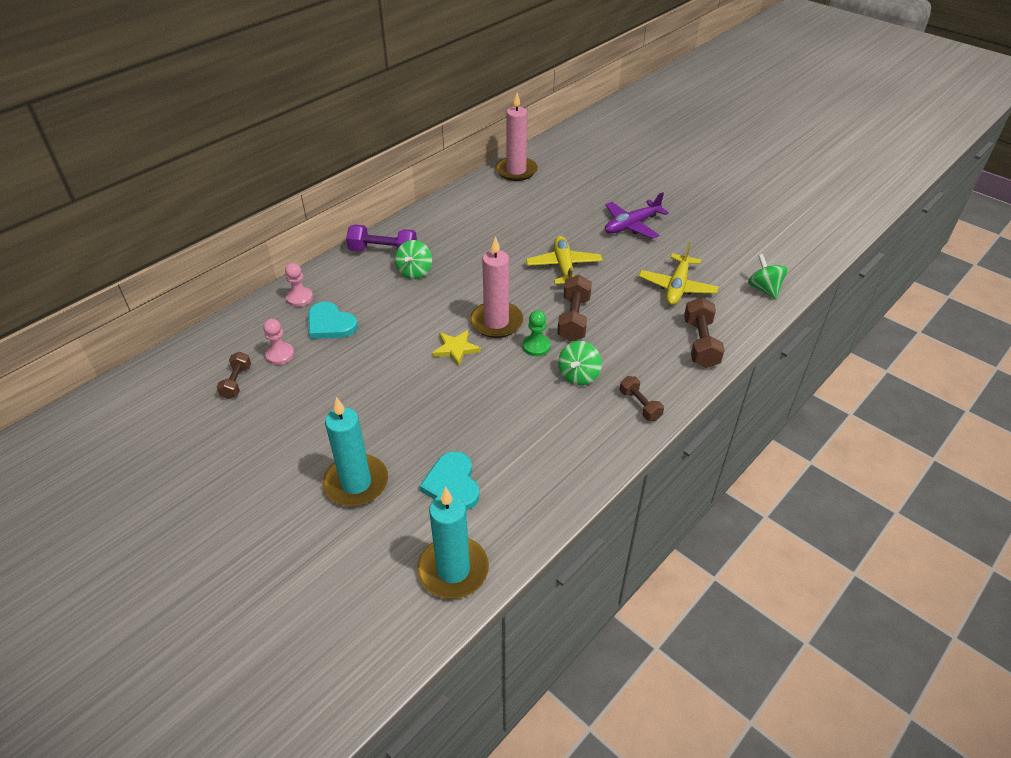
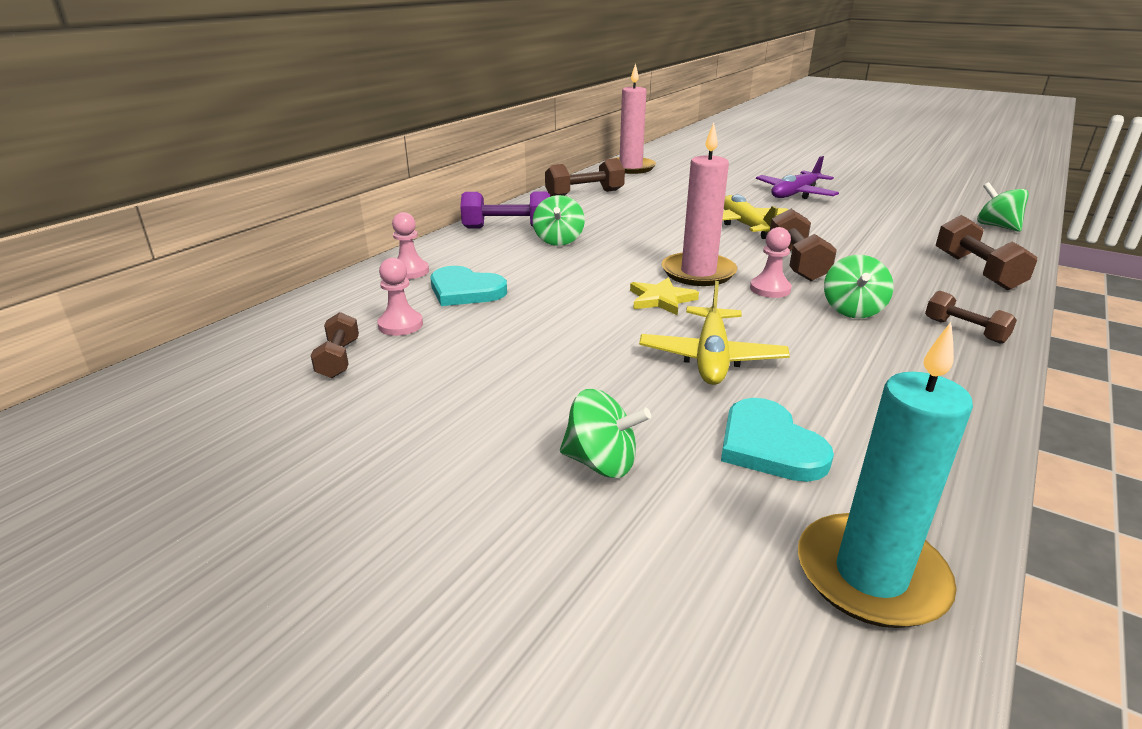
camera: 10 degrees left, 15 degrees down
turquoise candle [322,397,388,507] -> green spinning top [560,389,651,478]
green pawn [523,310,551,356] -> pink pawn [750,227,792,298]
yellow plane [639,242,718,305] -> yellow plane moved to [639,281,790,385]
none -> brown dumbbell [545,158,625,197]

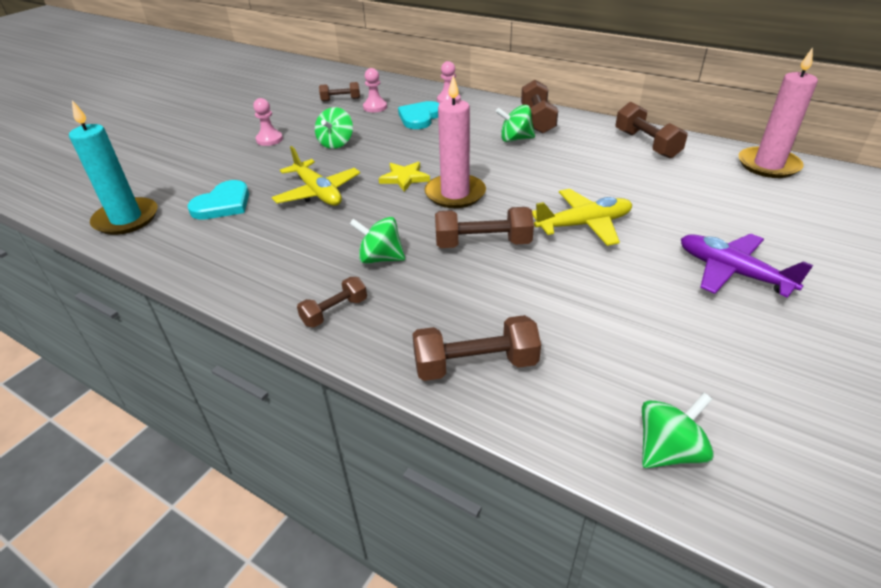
camera: 90 degrees right, 10 degrees up
purple dumbbell [460,192,550,229] -> brown dumbbell [521,80,558,134]
green spinning top [560,389,651,478] -> green spinning top moved to [315,107,353,149]
yellow plane [639,281,790,385] -> yellow plane turned 135 degrees counterclockwise [272,146,360,206]
turquoise heart [721,398,834,482] -> turquoise heart turned 150 degrees clockwise [187,180,249,220]
pink pawn [750,227,792,298] -> pink pawn moved to [253,98,283,146]

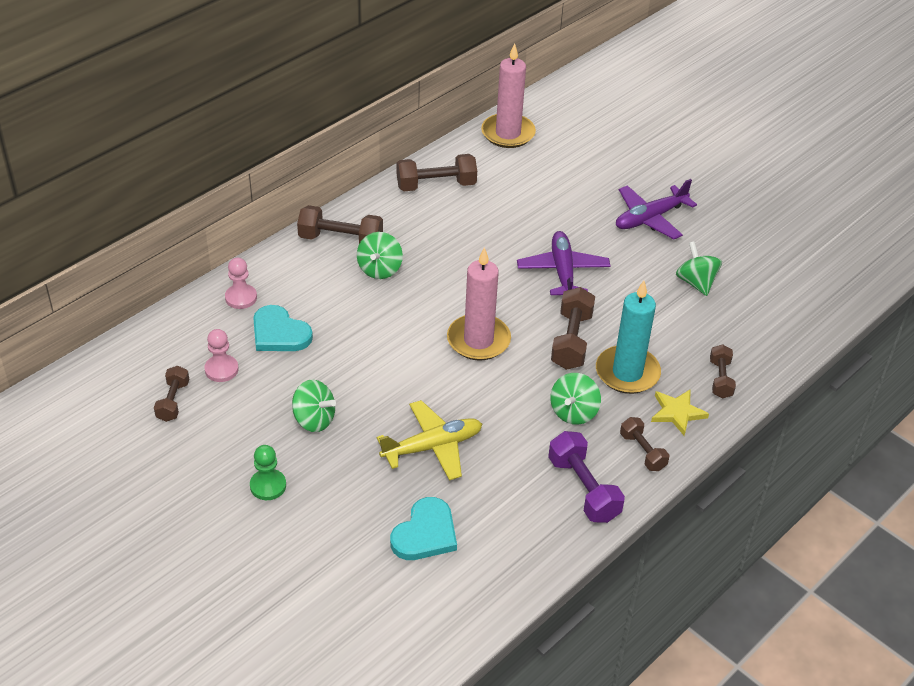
camera: 80 degrees left, 5 degrees up
turquoise candle [69,100,157,235] -> turquoise candle moved to [596,281,661,394]
turquoise heart [187,180,249,220] -> turquoise heart turned 75 degrees clockwise [390,497,457,560]
pink pawn [253,98,283,146] -> green pawn [250,445,286,500]
yellow star [379,162,430,192] -> yellow star moved to [651,390,709,436]
brown dumbbell [412,315,541,381] -> brown dumbbell [710,344,736,399], size x0.62
yellow plane [532,189,632,246] -> purple plane [517,231,611,295]
green spinning top [642,393,714,468] -> green spinning top moved to [676,241,722,296]
none -> purple dumbbell [548,431,625,523]

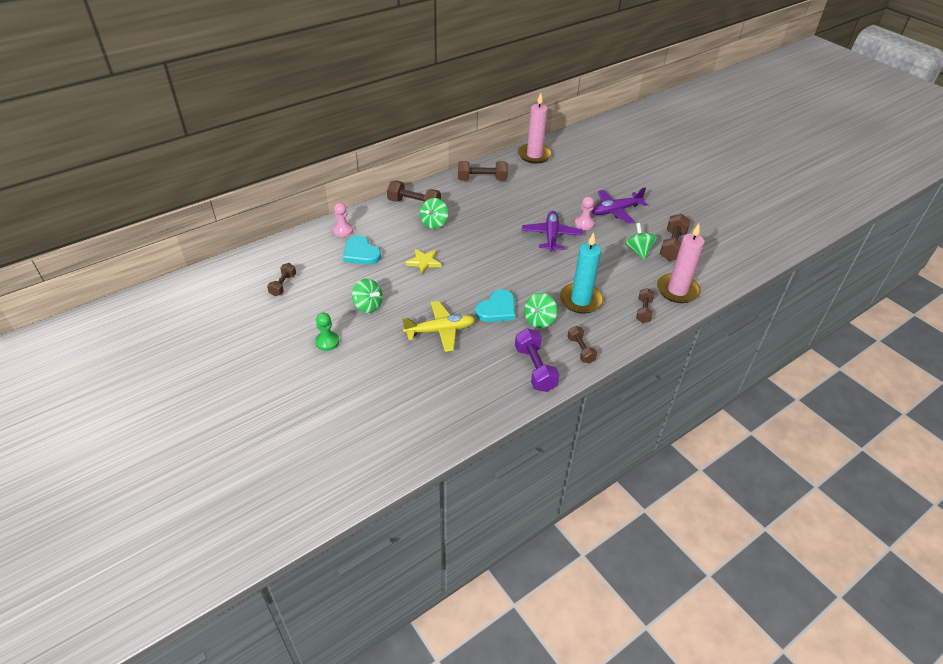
camera: 10 degrees right, 0 degrees up
pink pawn [204,329,239,382] -> pink pawn moved to [575,197,595,230]
turquoise heart [390,497,457,560] -> turquoise heart moved to [475,289,515,322]
pink candle [447,247,511,360] -> pink candle moved to [657,224,704,303]
brown dumbbell [551,287,595,370] -> brown dumbbell moved to [660,214,690,261]
yellow star [651,390,709,436] -> yellow star moved to [405,249,442,275]

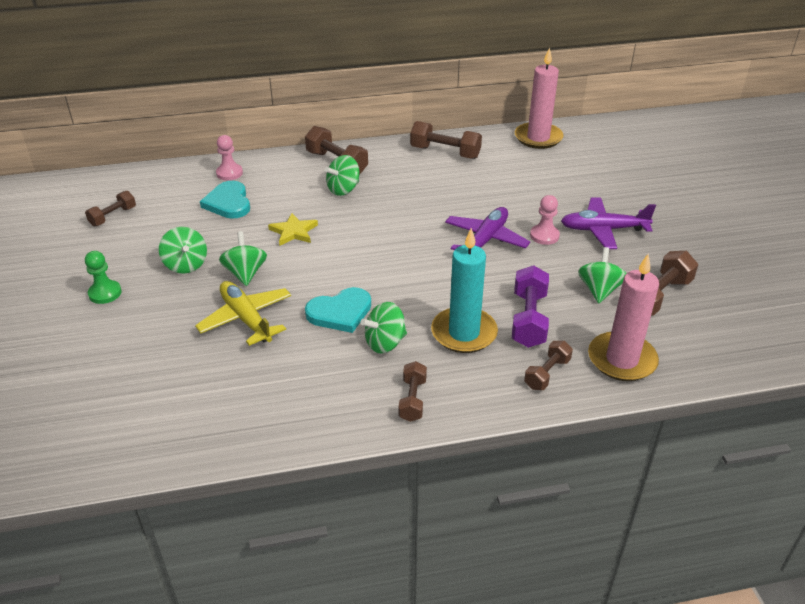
camera: 25 degrees right, 5 degrees down
yellow plane [402,301,475,352] -> yellow plane turned 135 degrees counterclockwise [195,281,291,346]
purple dumbbell [515,328,560,392] -> purple dumbbell moved to [512,265,549,348]
none -> green spinning top [219,231,267,286]

